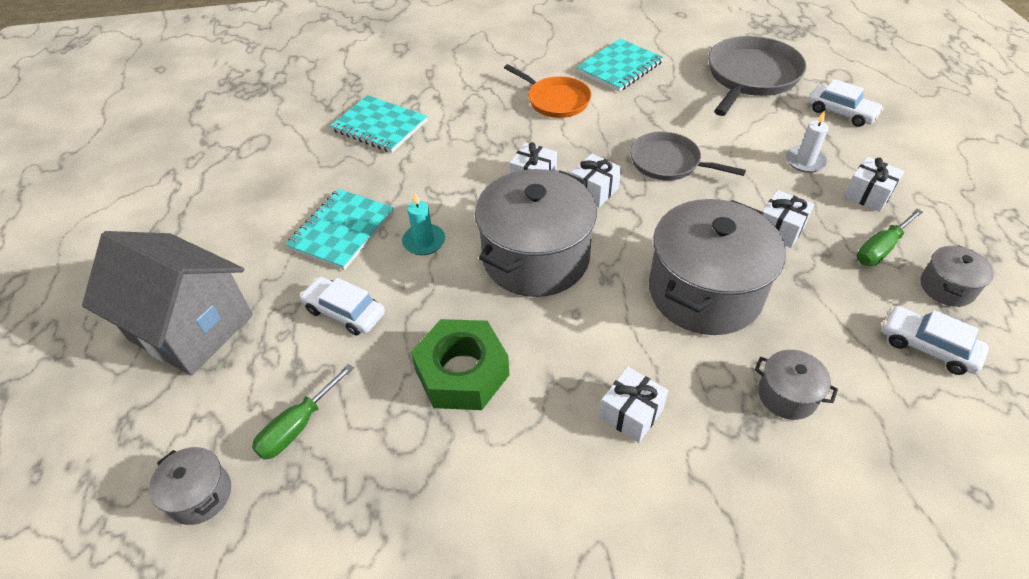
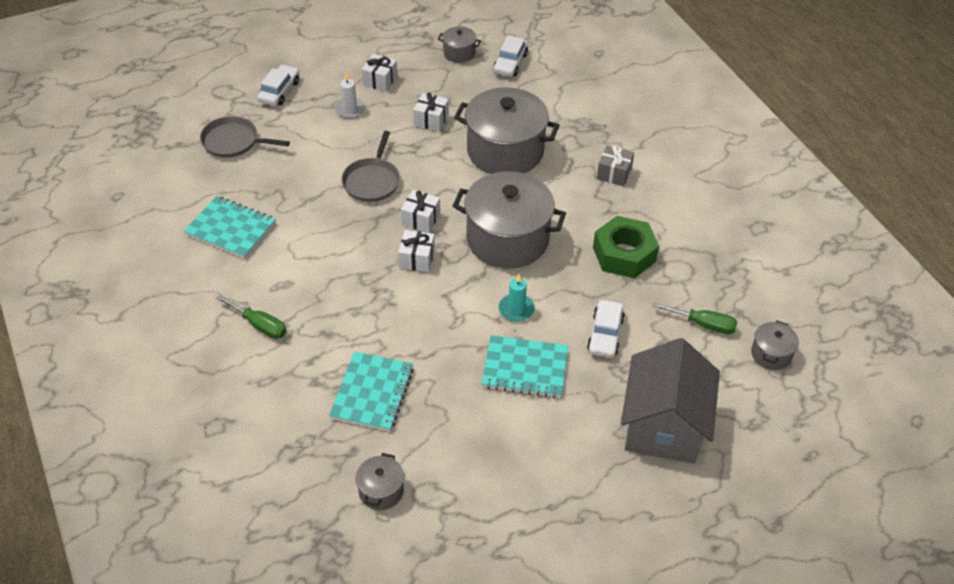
camera: 110 degrees left, 0 degrees up
orange pan [504,64,591,118] -> none
white gift [599,367,668,443] -> grey gift [597,145,634,186]
grey pan [708,36,806,116] -> grey pan [200,116,290,158], size x0.65
grey pot [755,350,838,420] -> grey pot moved to [356,453,404,510]
green screwdriver [857,209,923,266] -> green screwdriver moved to [216,295,287,339]

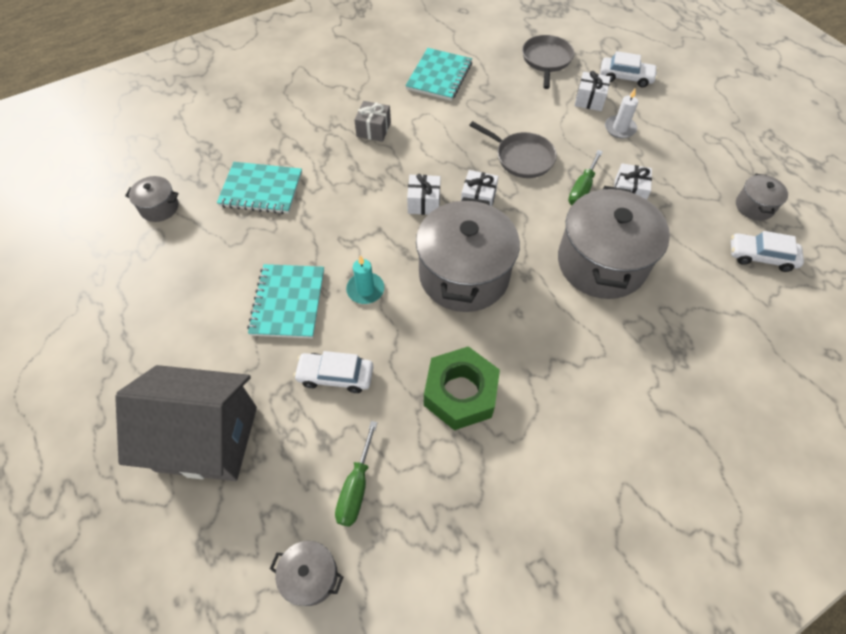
camera: 85 degrees right, 10 degrees up
green screwdriver [216,295,287,339] -> green screwdriver moved to [568,150,603,205]
grey pan [341,131,400,202] -> grey pan turned 150 degrees counterclockwise [469,121,557,178]
white gift [362,54,397,92] -> white gift moved to [574,71,611,111]
grey gift [597,145,634,186] -> grey gift moved to [354,101,391,142]

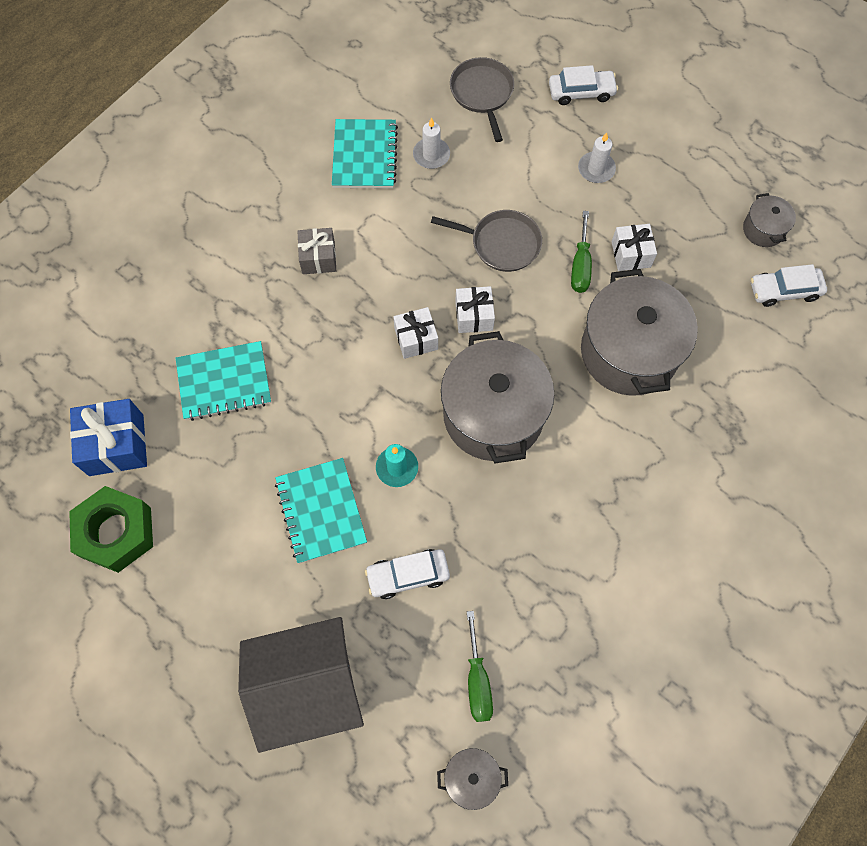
camera: 20 degrees left, 10 degrees up
grey pot [125,176,179,222] -> blue gift [70,399,147,476]
green nut [424,346,500,430] -> green nut moved to [69,486,153,573]
white gift [574,71,611,111] -> none
none -> white candle [413,117,450,169]

